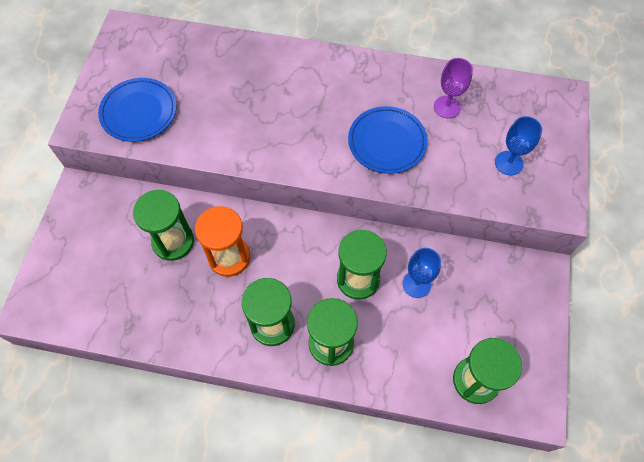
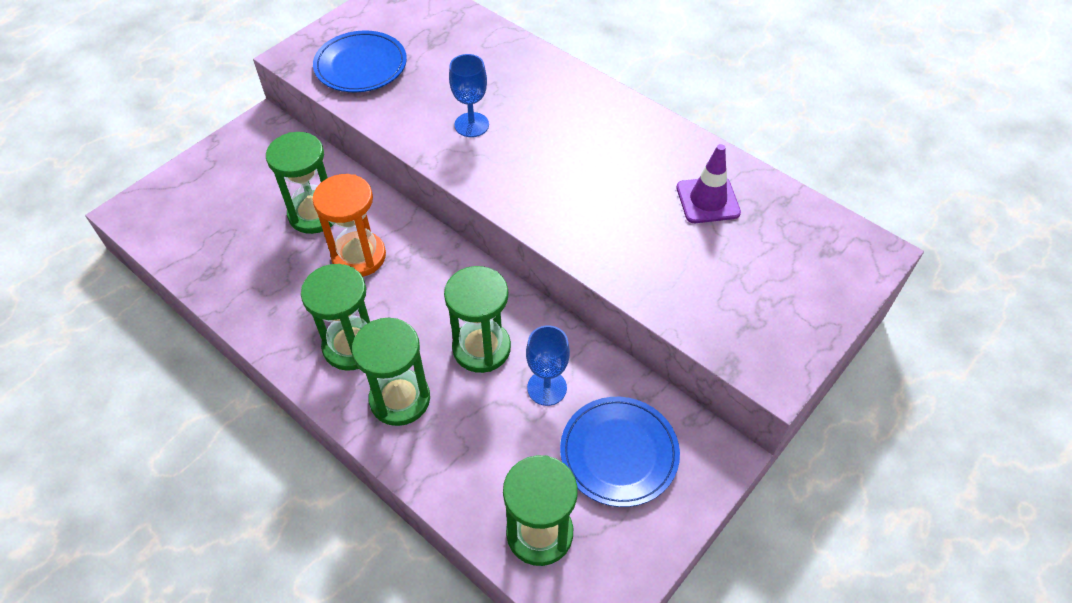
camera: 30 degrees right, 10 degrees down
blue plate [348,106,428,174] -> blue plate moved to [560,397,680,507]
purple goblet [434,58,473,118] -> purple traffic cone [677,144,741,223]
blue goblet [495,116,542,175] -> blue goblet moved to [449,54,489,137]

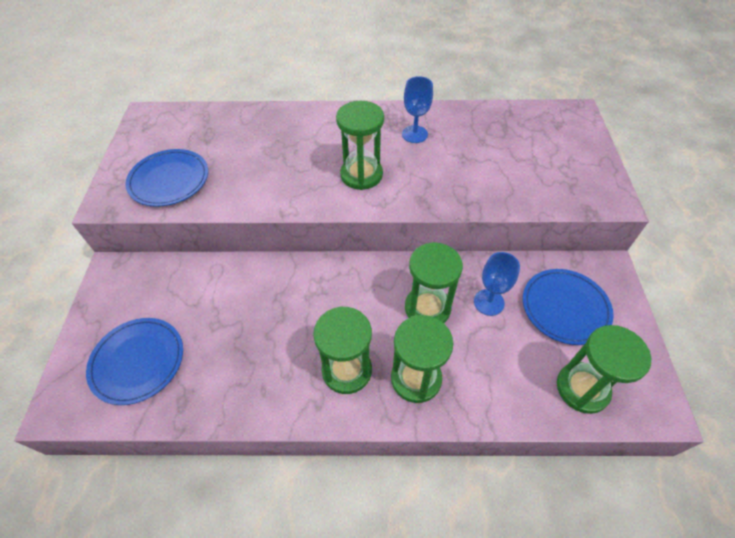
camera: 40 degrees left, 0 degrees up
green hourglass [266,132,333,234] -> green hourglass moved to [336,101,384,190]
orange hourglass [312,174,386,277] -> none
blue goblet [449,54,489,137] -> blue goblet moved to [402,76,433,143]
purple traffic cone [677,144,741,223] -> none
none -> blue plate [86,318,183,405]

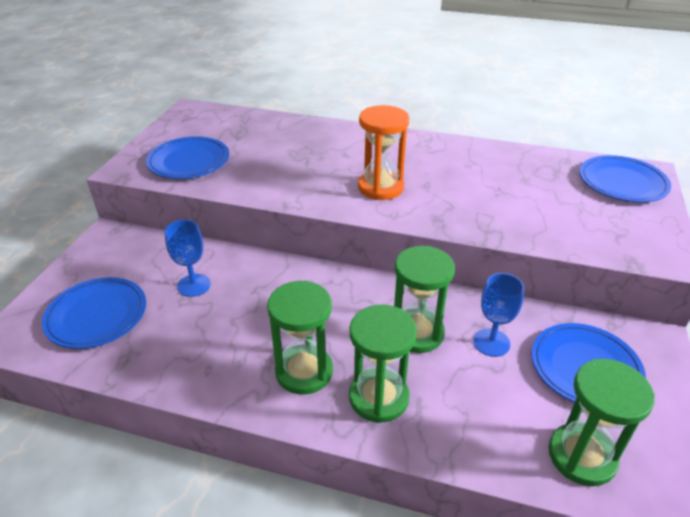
camera: 15 degrees right, 15 degrees down
green hourglass [336,101,384,190] -> orange hourglass [358,105,409,200]
blue goblet [402,76,433,143] -> blue goblet moved to [165,220,211,297]
none -> blue plate [579,155,671,202]

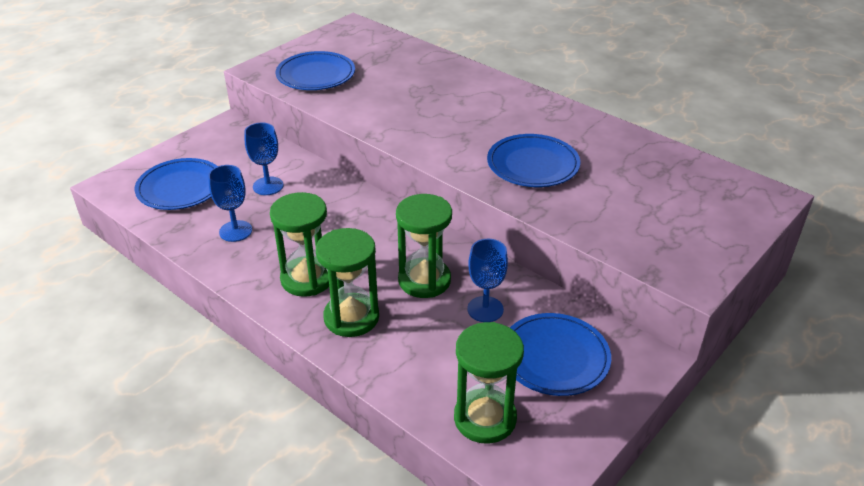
camera: 25 degrees right, 0 degrees up
orange hourglass [358,105,409,200] -> none
blue plate [579,155,671,202] -> blue plate moved to [487,134,580,187]
none -> blue goblet [208,165,252,242]

